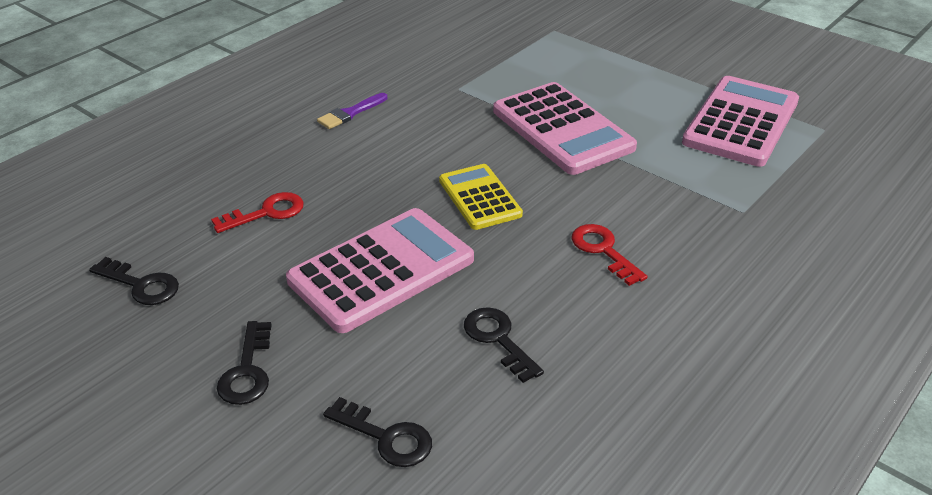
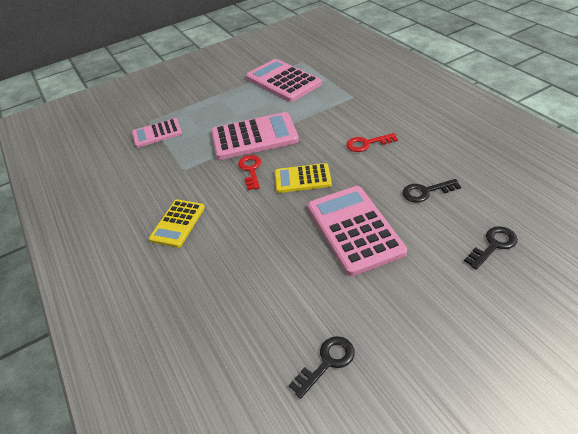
camera: 65 degrees left, 5 degrees up
red key [211,192,304,233] -> red key moved to [238,155,261,190]
black key [217,321,271,405] -> none
purple brush [317,93,387,129] -> yellow calculator [149,200,205,248]
none -> pink calculator [132,118,182,148]

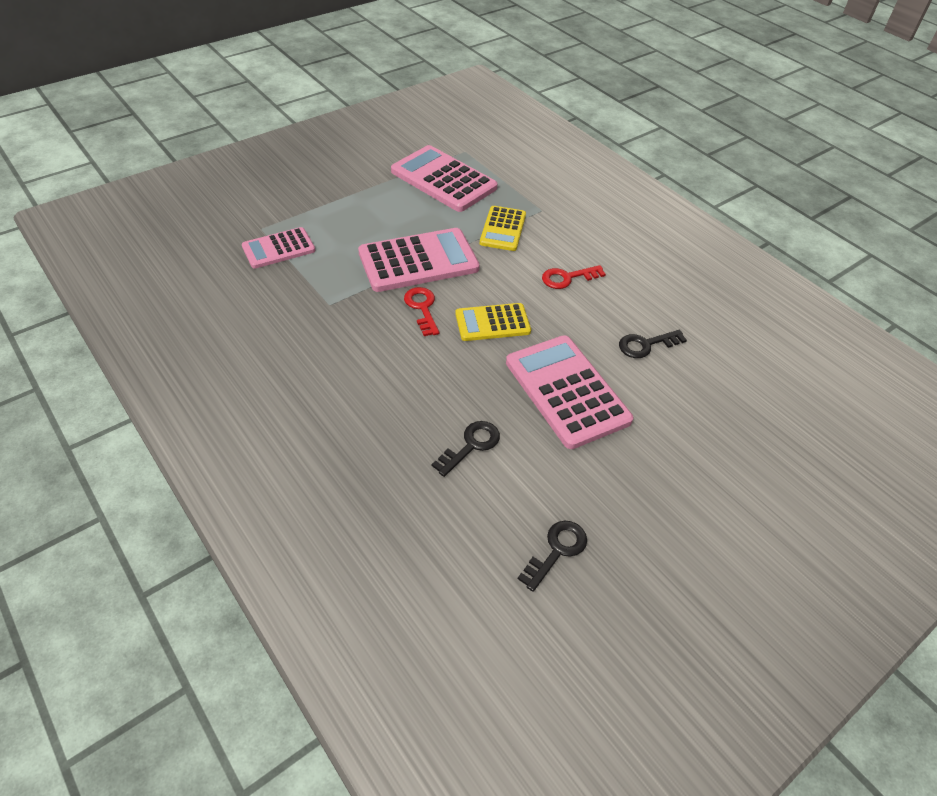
camera: 15 degrees left, 5 degrees up
yellow calculator [149,200,205,248] -> yellow calculator moved to [480,206,526,251]
black key [464,226,518,270] -> black key moved to [432,421,500,477]

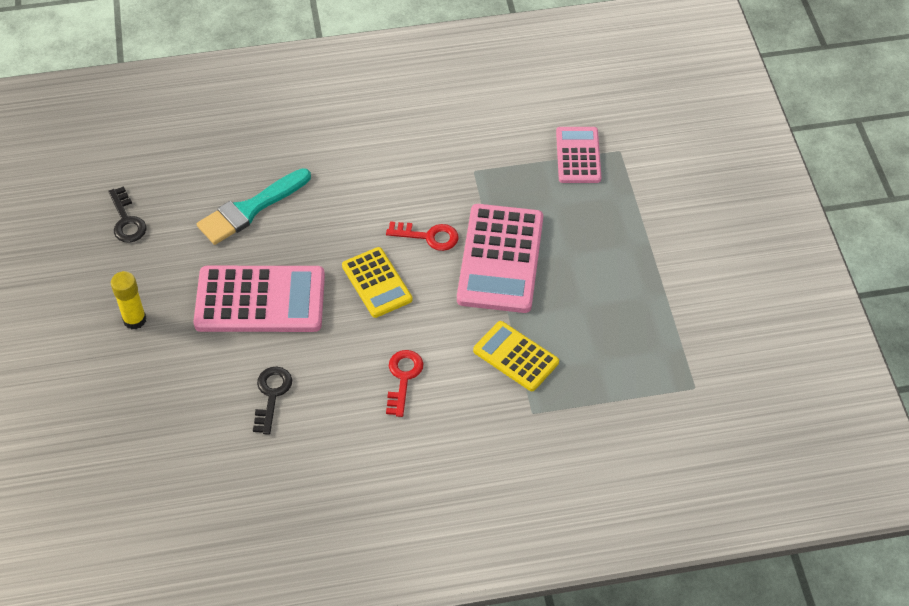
camera: 120 degrees right, 5 degrees up
pink calculator [391,145,498,212] -> none
black key [432,421,500,477] -> turquoise brush [197,168,311,245]
yellow calculator [455,303,531,341] -> yellow calculator turned 135 degrees clockwise [342,247,413,318]
none -> yellow glue stick [111,271,146,329]

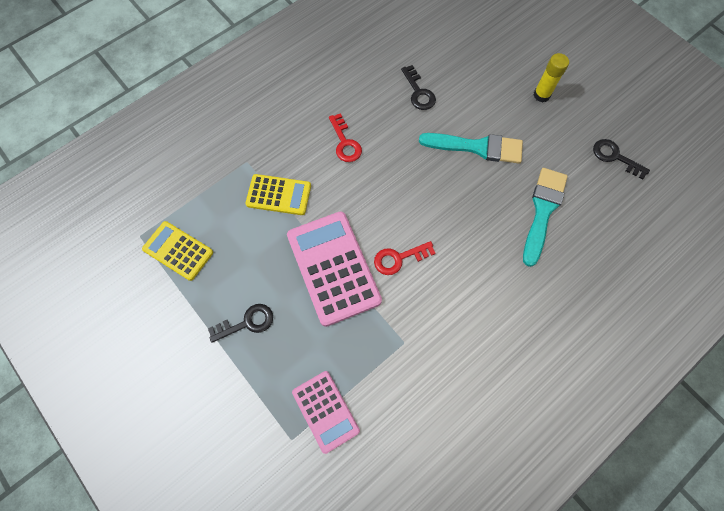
camera: 150 degrees right, 15 degrees up
pink calculator [193,266,325,332] -> turquoise brush [419,133,523,163]
yellow calculator [342,247,413,318] -> yellow calculator moved to [142,221,213,281]
none -> black key [208,304,273,343]

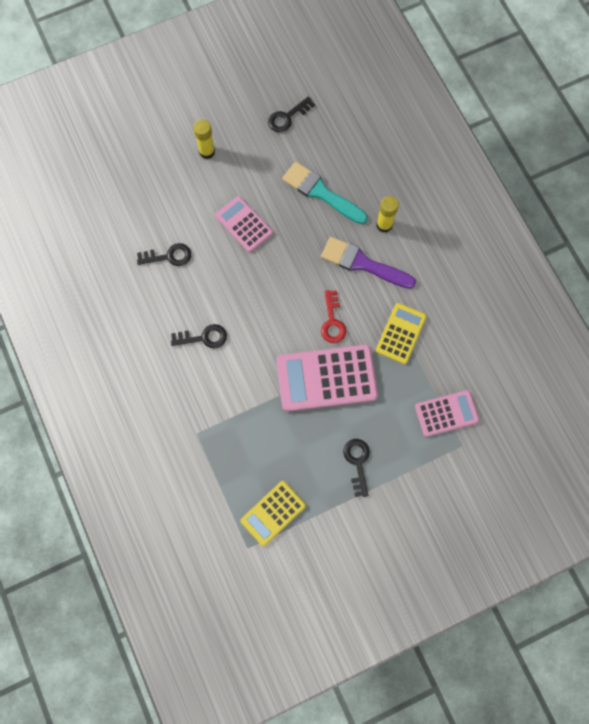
camera: 75 degrees left, 5 degrees up
yellow calculator [245,174,311,215] -> yellow calculator moved to [376,303,427,364]
red key [329,113,362,162] -> black key [171,324,227,348]
turquoise brush [419,133,523,163] -> pink calculator [215,196,273,252]
none -> purple brush [321,237,416,289]
none -> yellow glue stick [376,196,399,233]

